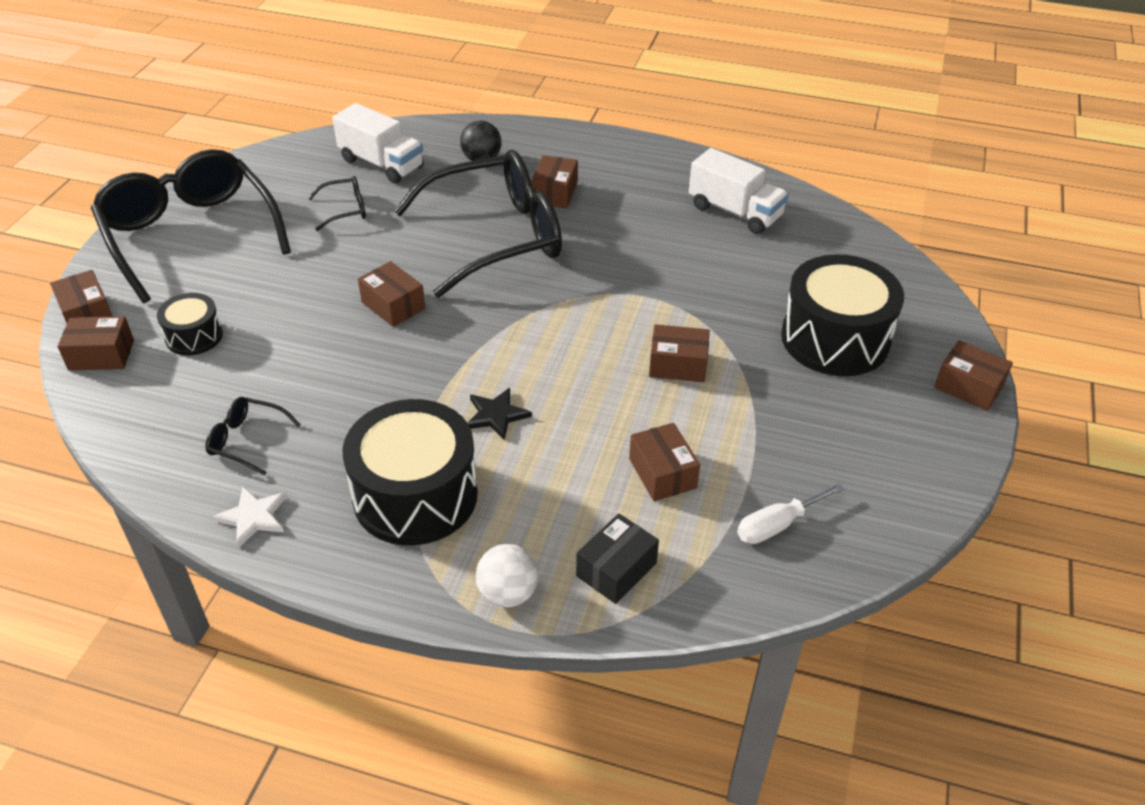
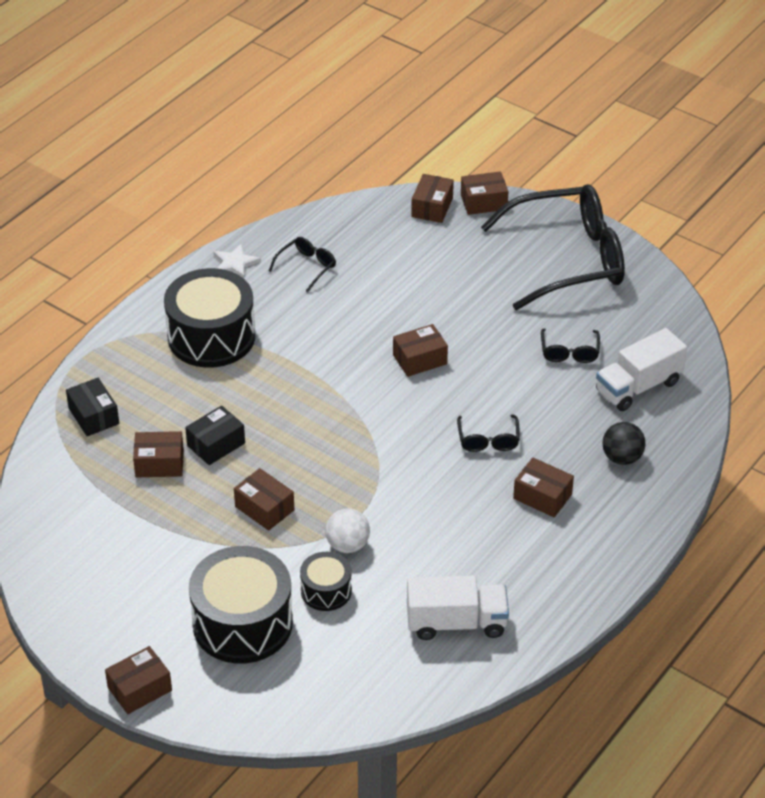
camera: 110 degrees right, 0 degrees up
black drum [157,293,223,355] -> black drum moved to [300,552,352,611]
black glasses [394,150,562,298] -> black glasses [457,414,520,452], size x0.40
black star [467,388,532,440] -> none
white ball [476,544,538,607] -> white ball moved to [325,508,370,553]
brown box [649,324,710,382] -> brown box turned 75 degrees counterclockwise [234,468,294,531]
white truck [689,148,789,234] -> white truck turned 150 degrees counterclockwise [407,576,509,640]
white screwdriver [737,483,844,544] -> none
none -> black box [185,406,245,465]

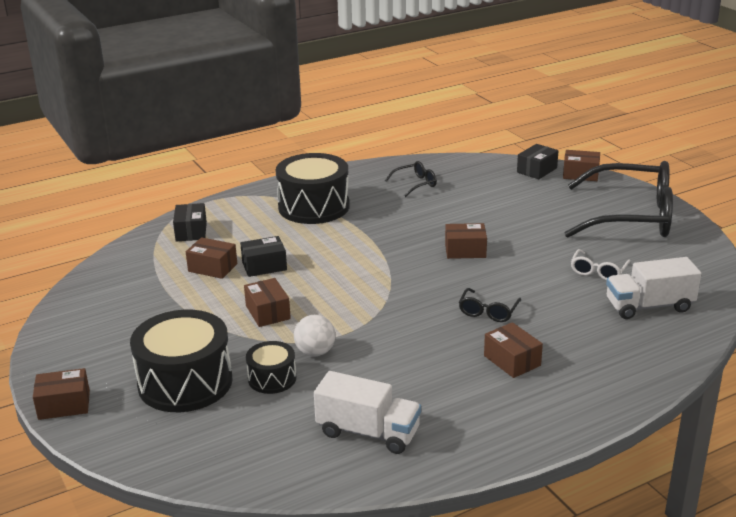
camera: 25 degrees right, 15 degrees down
white star [213,243,261,279] -> none
brown box [411,174,454,223] -> black box [517,144,558,179]
black glasses [541,329,600,363] -> white glasses [571,249,630,281]
black ball [602,422,646,465] -> none

